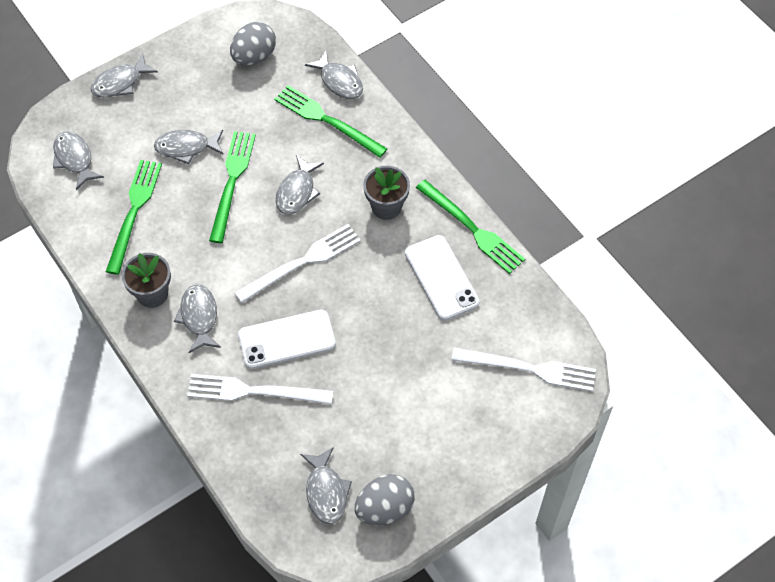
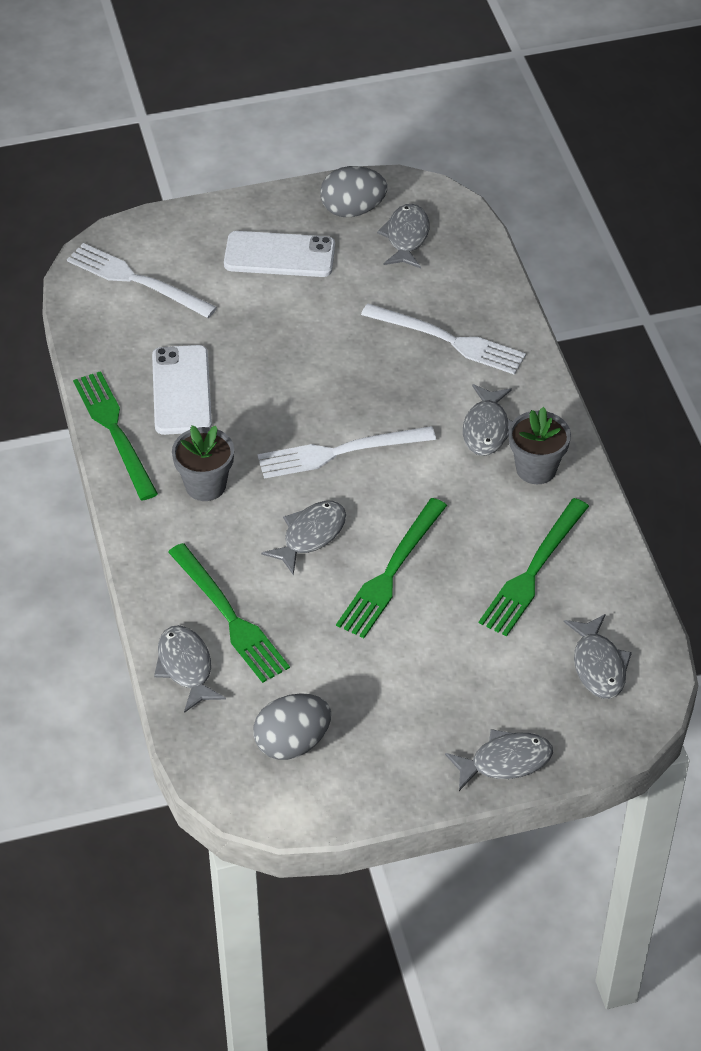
camera: 160 degrees left, 10 degrees down
grey fish [154,130,224,164] -> none
white phone [238,310,336,369] -> white phone moved to [224,231,335,277]

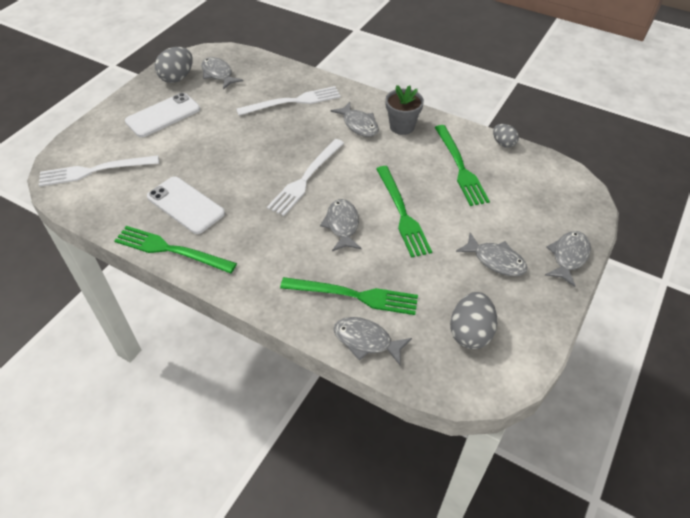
camera: 45 degrees left, 0 degrees up
grey flower pot [172,425,234,501] -> none
grey fish [564,614,632,699] -> grey fish moved to [456,233,528,276]
none -> grey egg [493,124,519,148]

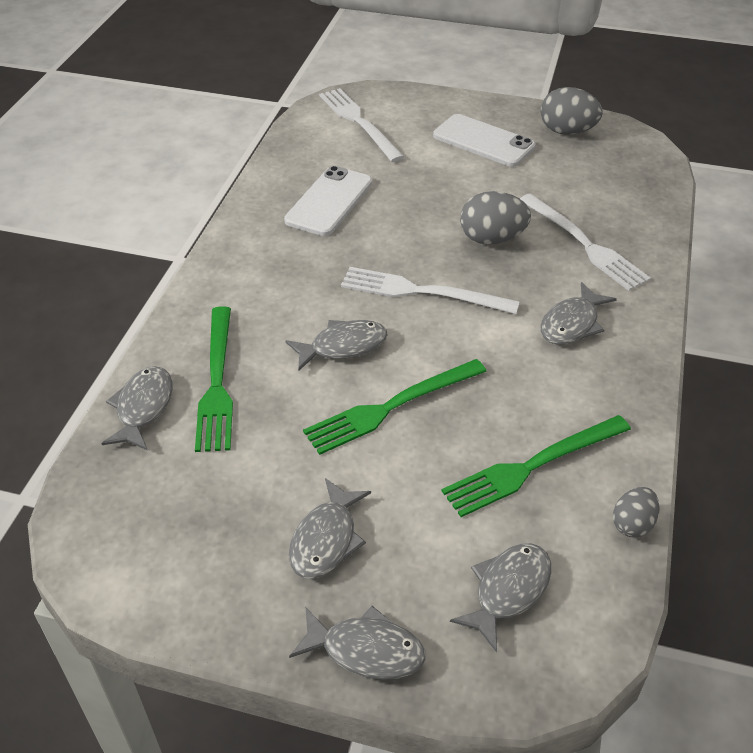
camera: 75 degrees right, 5 degrees down
green fork [114,226,237,273] -> none
grey fish [201,57,243,90] -> grey fish moved to [450,543,551,653]
grey flower pot [385,85,424,135] -> none
grey egg [450,292,497,349] -> grey egg moved to [460,191,531,245]

